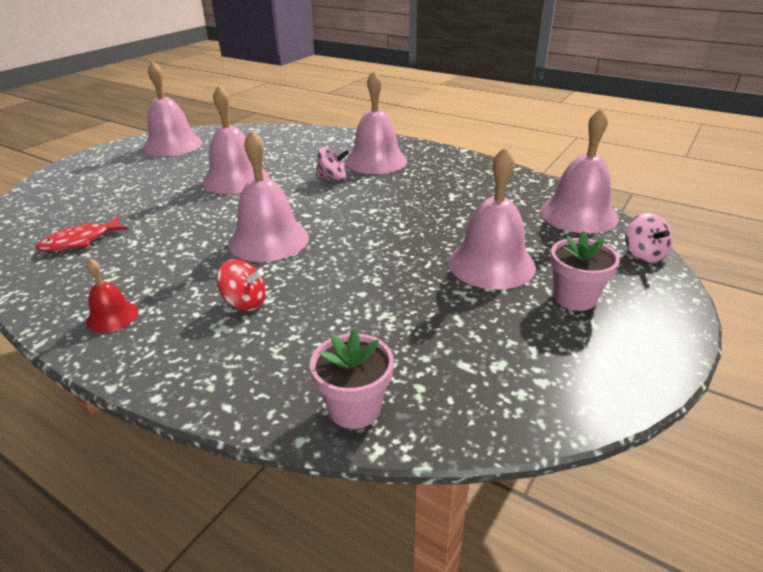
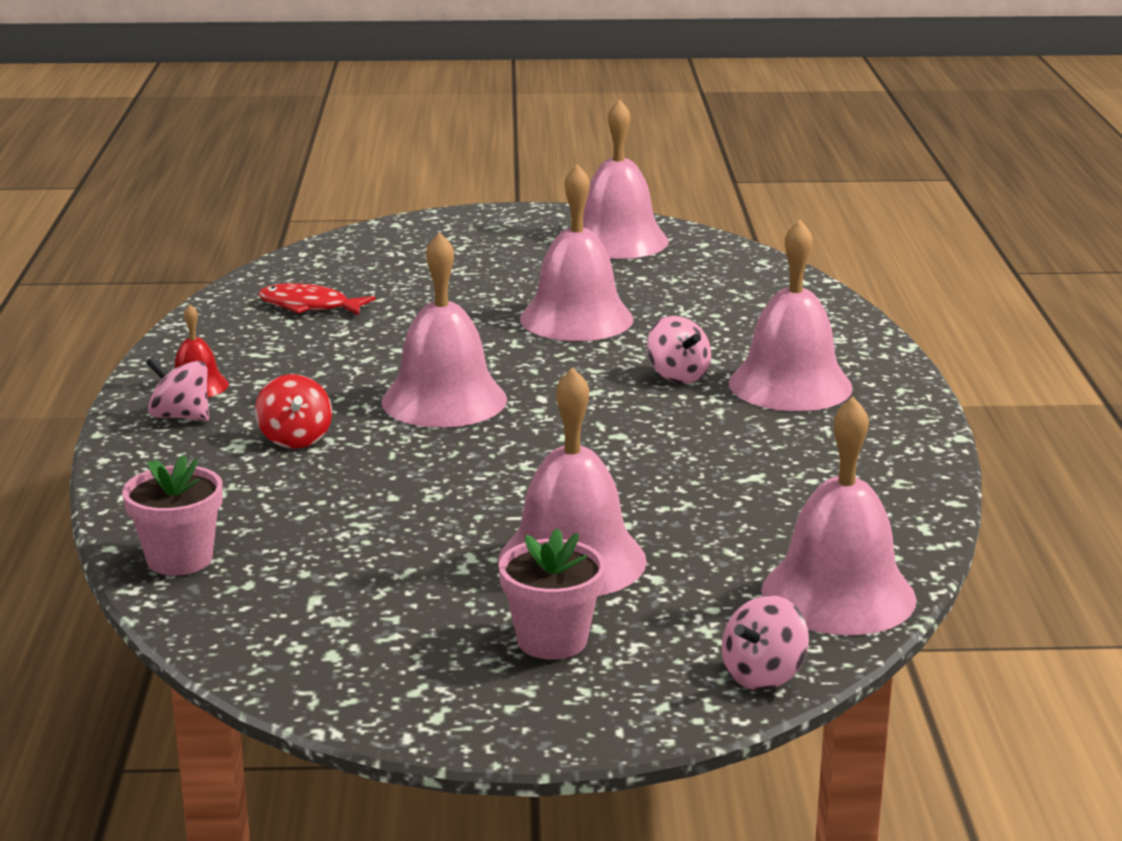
camera: 55 degrees right, 10 degrees down
none -> pink spinning top [146,357,209,421]

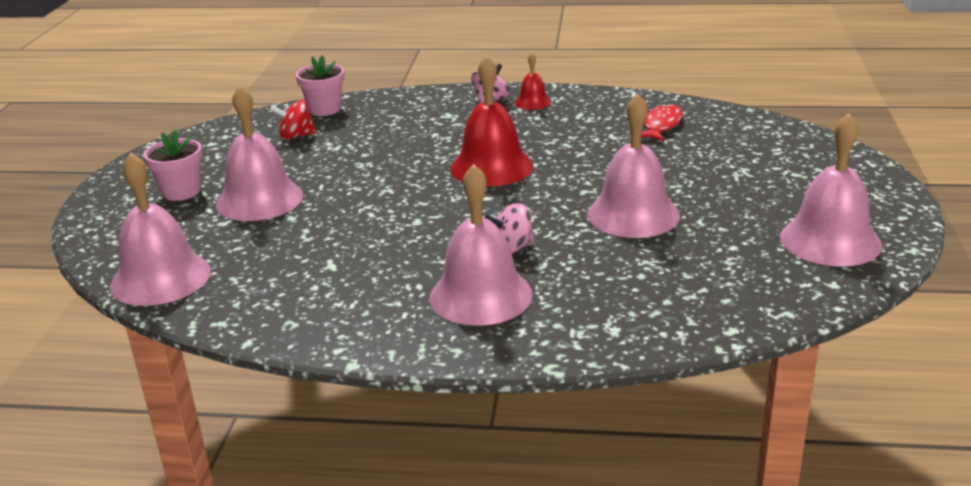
camera: 100 degrees right, 5 degrees up
red spinning top [255,374,332,449] -> red spinning top moved to [270,100,316,140]
pink bell [381,232,507,428] -> red bell [451,55,533,187]
pink spinning top [722,595,809,690] -> none

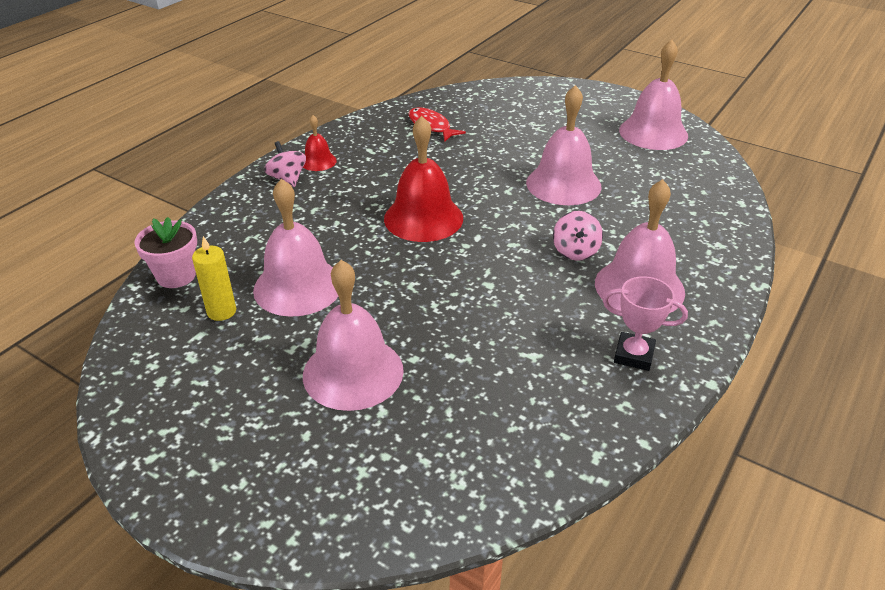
camera: 65 degrees left, 10 degrees up
pink bell [110,153,211,306] -> pink bell moved to [253,179,339,317]
pink flower pot [143,130,202,201] -> none
red spinning top [270,100,316,140] -> yellow candle [192,236,236,321]
none -> pink trophy [603,276,688,371]

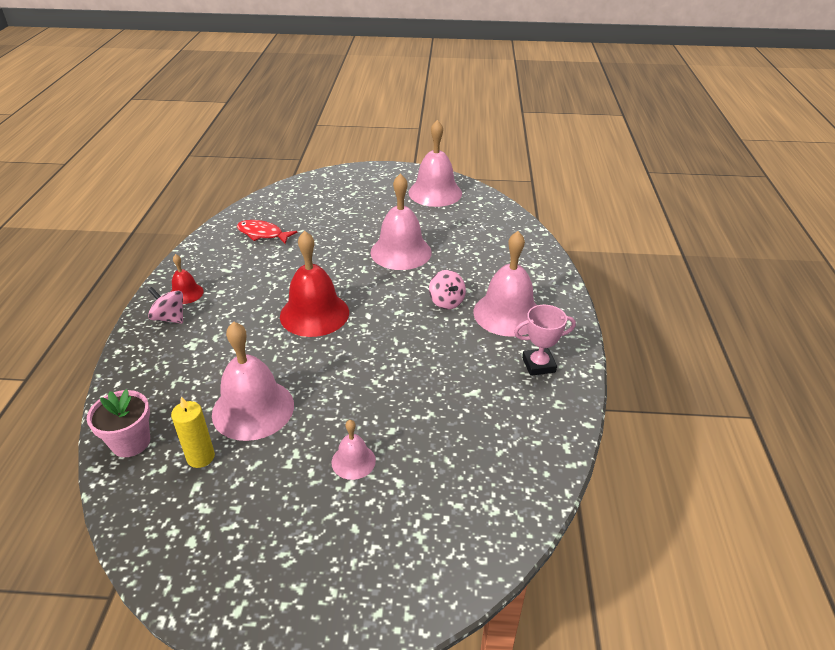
camera: 30 degrees left, 0 degrees up
pink bell [303,260,404,411] -> pink bell [331,420,376,480], size x0.51

